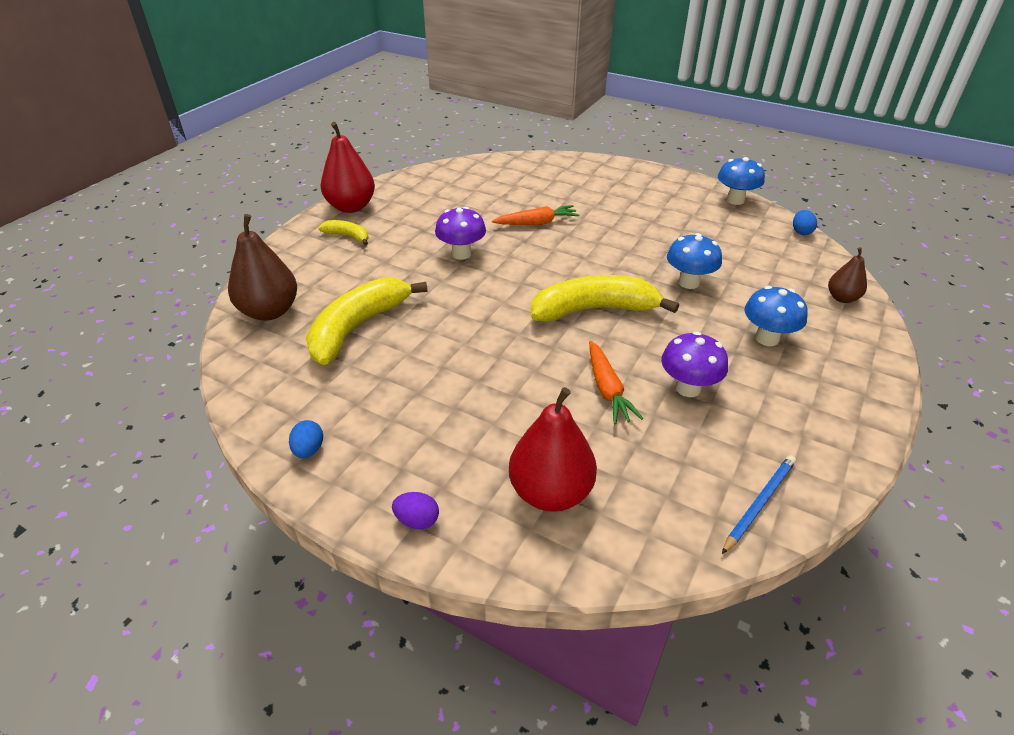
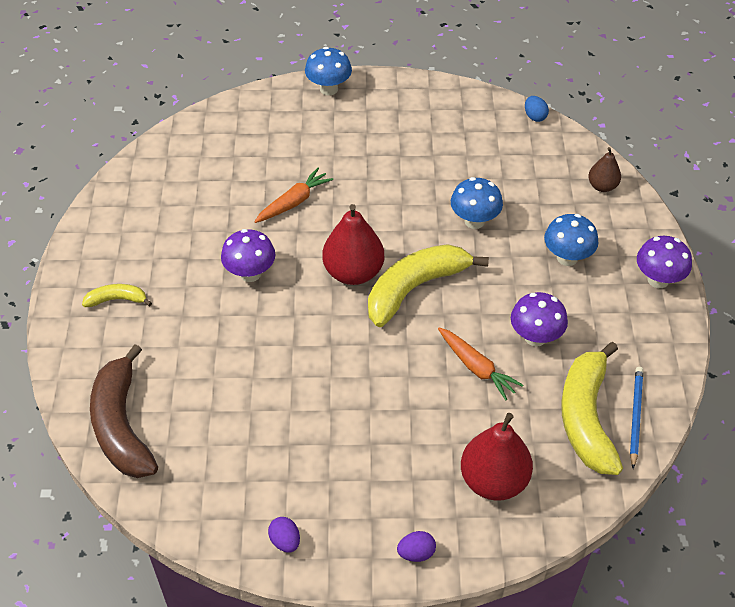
camera: 30 degrees left, 10 degrees up
brown pear [228,214,297,321] -> brown banana [90,344,158,478]
blue egg [289,420,323,458] -> purple egg [268,517,300,553]
yellow banana [306,277,428,365] -> yellow banana moved to [561,342,623,475]
red pear [321,122,375,213] -> red pear moved to [322,204,384,285]
blue mushroom [718,157,765,205] -> blue mushroom moved to [305,47,352,95]
none -> purple mushroom [637,236,692,288]

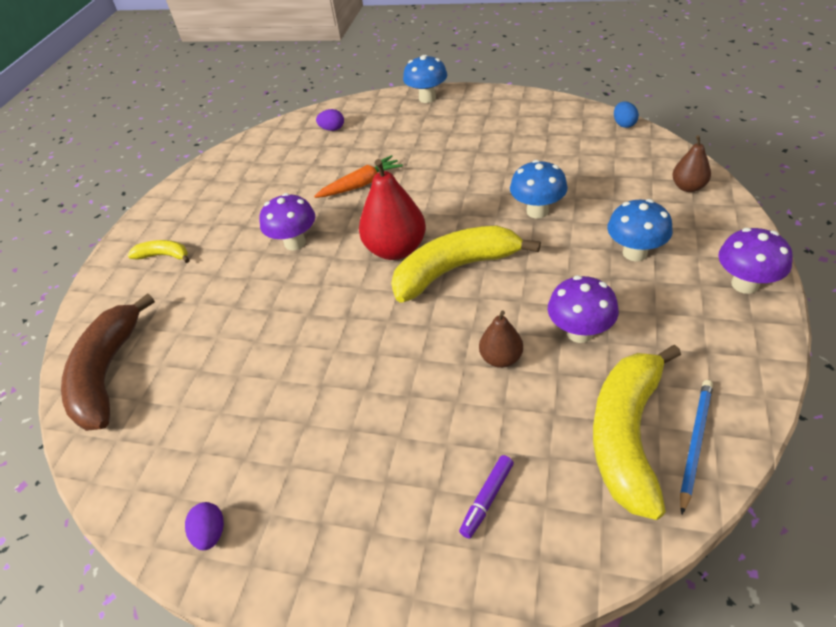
camera: 20 degrees right, 5 degrees down
purple egg [397,531,436,562] -> purple egg moved to [316,109,344,131]
orange carrot [438,327,523,401] -> brown pear [479,310,523,368]
red pear [461,413,533,501] -> purple marker [459,455,514,538]

